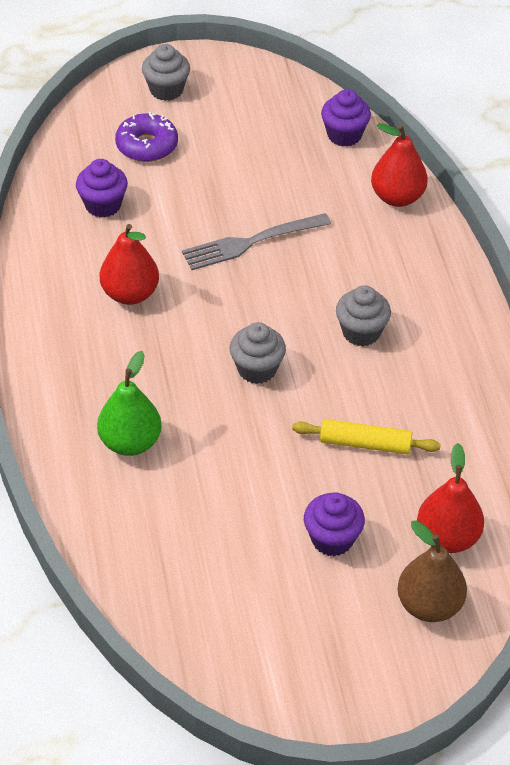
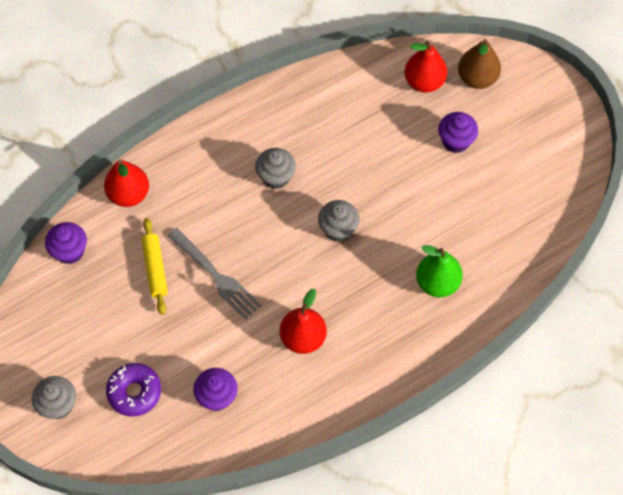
camera: 110 degrees left, 15 degrees up
yellow rolling pin [292,419,441,454] -> yellow rolling pin moved to [142,218,168,315]

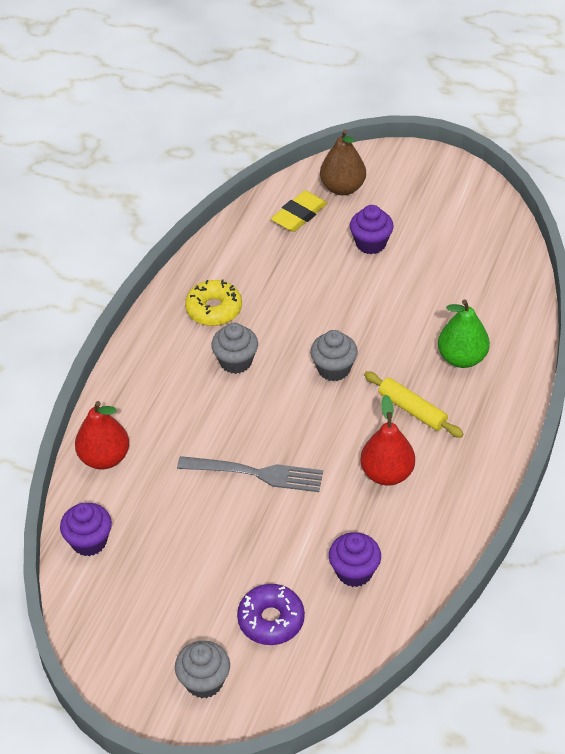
camera: 35 degrees left, 15 degrees down
yellow rolling pin [142,218,168,315] -> yellow rolling pin moved to [364,371,464,438]
red pear [404,41,447,93] -> yellow eraser [271,190,327,232]
none -> yellow donut [185,280,242,326]

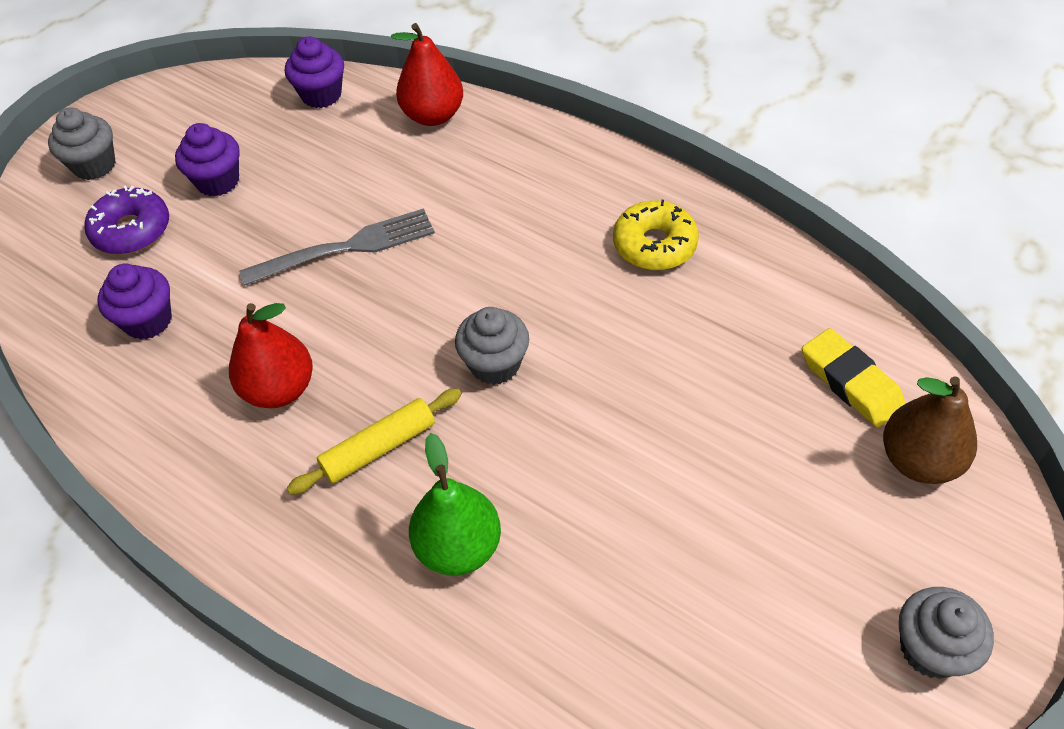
camera: 105 degrees right, 5 degrees up
grey fork [177,456,323,492] -> grey fork turned 135 degrees counterclockwise [239,208,435,286]
grey cupcake [211,323,258,374] -> grey cupcake moved to [899,587,994,679]
purple cupcake [350,205,394,254] -> purple cupcake moved to [175,123,240,196]

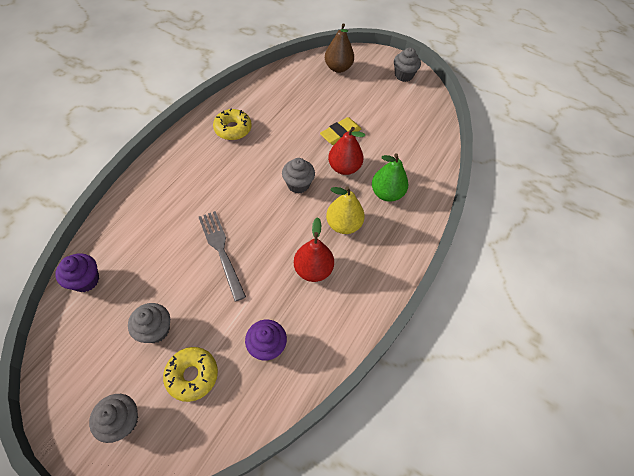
camera: 100 degrees left, 5 degrees up
purple donut [84,185,169,254] -> yellow donut [163,347,218,402]
purple cupcake [175,123,240,196] -> grey cupcake [128,303,170,343]
yellow rolling pin [287,388,462,495] -> yellow pear [326,186,365,234]
red pear [391,23,463,126] -> red pear moved to [328,127,365,175]
yellow eraser [802,328,906,427] -> yellow eraser moved to [320,117,362,145]

